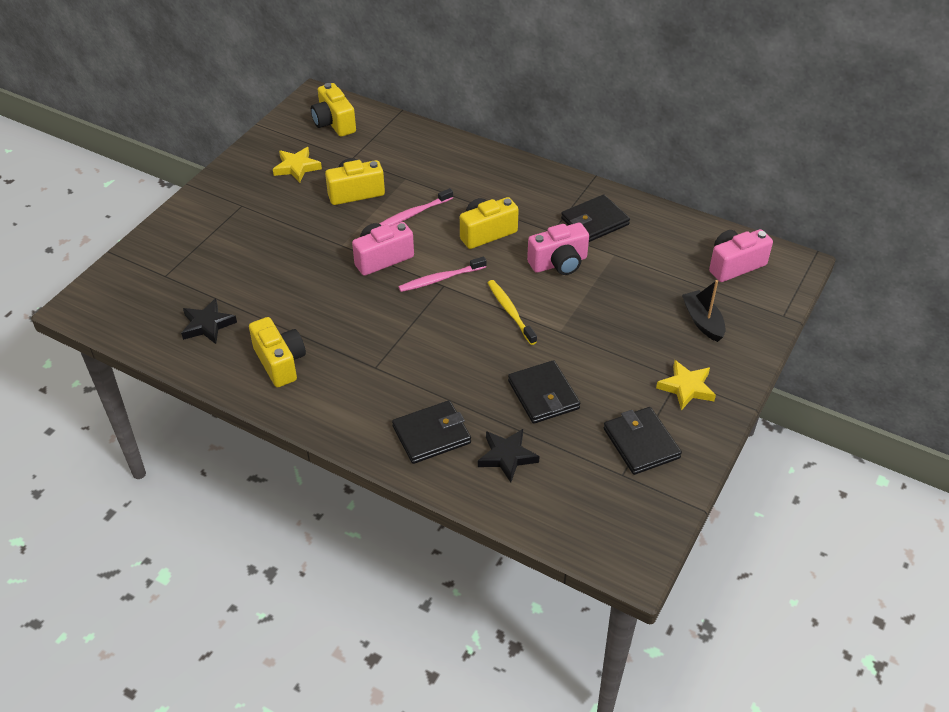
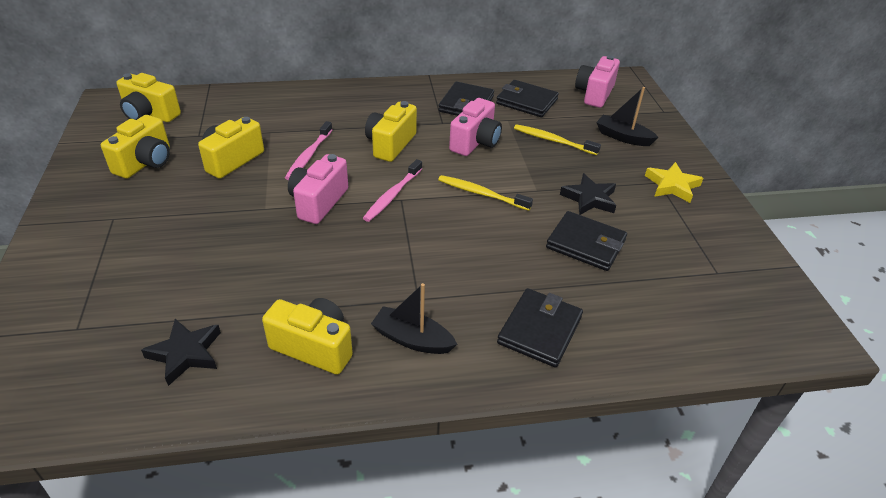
camera: 40 degrees left, 5 degrees down
yellow star [273,147,322,183] -> yellow camera [101,115,170,179]
black star [478,429,540,483] -> black star moved to [560,173,616,215]
black wallet [604,407,682,475] -> black wallet moved to [496,80,559,117]
none -> black boat [371,283,457,354]
none -> yellow toothbrush [514,124,601,155]

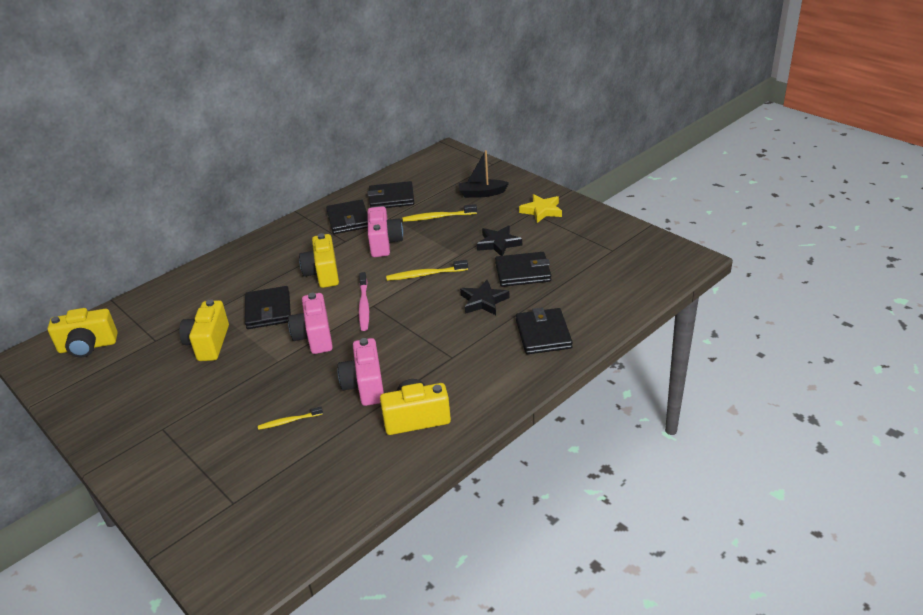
camera: 30 degrees left, 5 degrees down
yellow camera [101,115,170,179] -> none
black star [141,319,221,386] -> black star moved to [460,280,510,315]
pink toothbrush [285,121,333,180] -> black wallet [245,286,291,329]
black boat [371,283,457,354] -> none
pink camera [575,55,620,108] -> pink camera moved to [338,338,384,406]
none -> yellow toothbrush [258,407,323,430]

